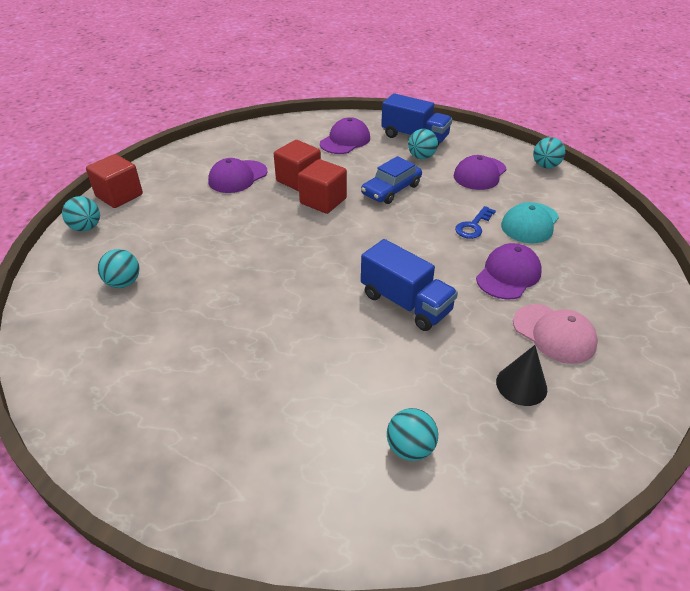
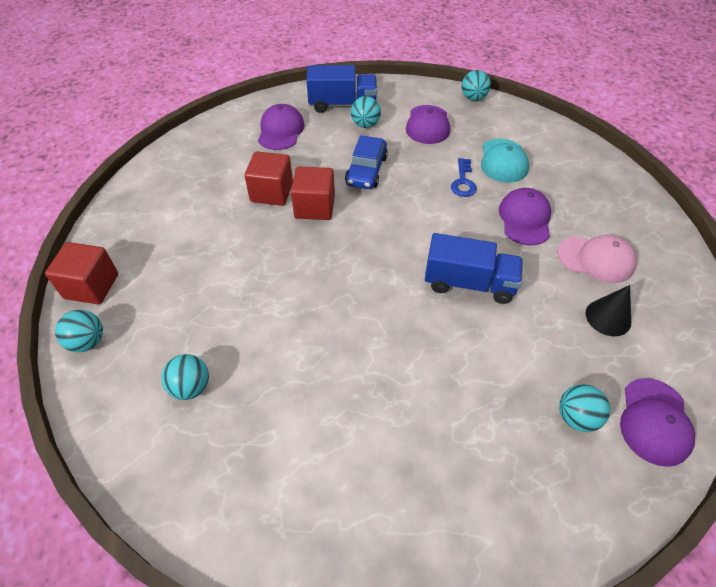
camera: 30 degrees left, 10 degrees up
purple cap [208,158,267,193] -> purple cap moved to [620,378,695,467]

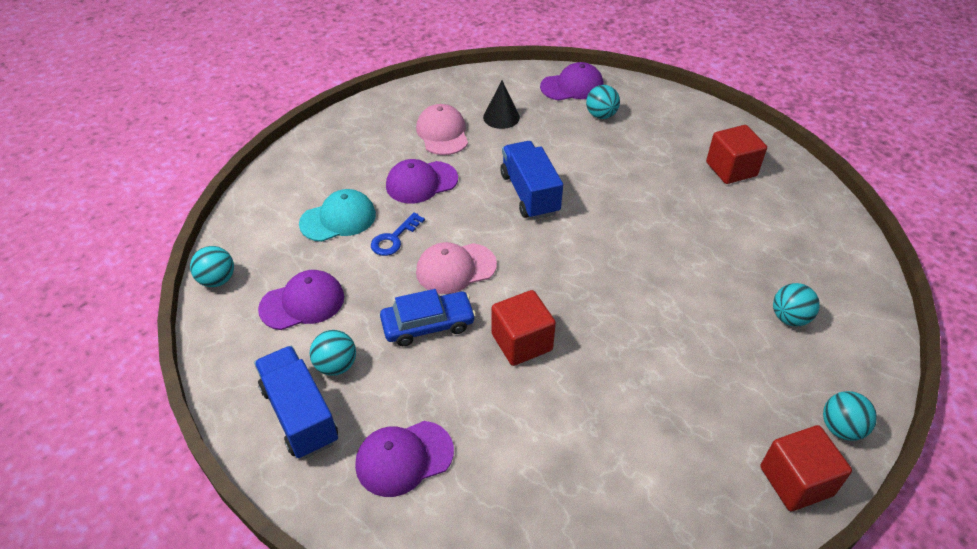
camera: 120 degrees left, 5 degrees down
red cube [245,151,293,206] -> red cube moved to [706,125,767,184]
blue key [451,158,477,197] -> blue key turned 150 degrees clockwise [371,212,425,256]
none -> pink cap [416,242,497,294]

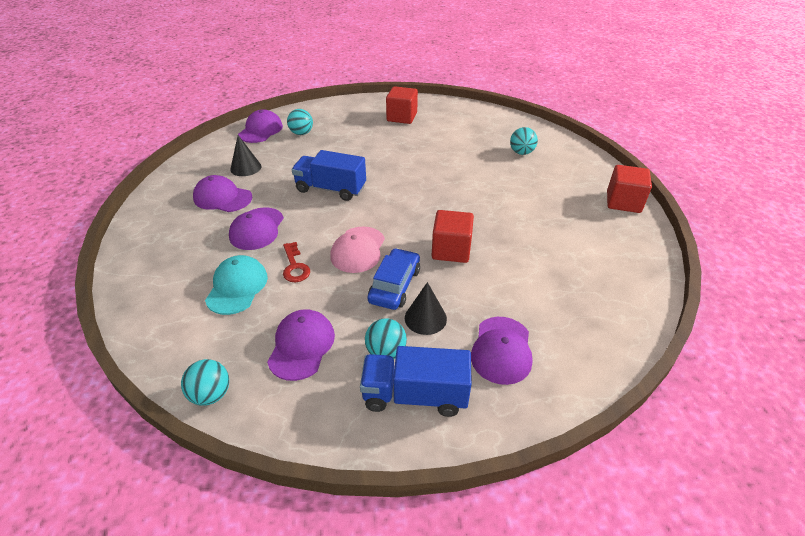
camera: 55 degrees left, 5 degrees down
blue key [371,212,425,256] -> red key [283,242,310,282]
pink cap [416,104,468,155] -> purple cap [193,175,253,212]
turquoise ball [823,391,877,441] -> none
none -> black cone [405,282,447,335]

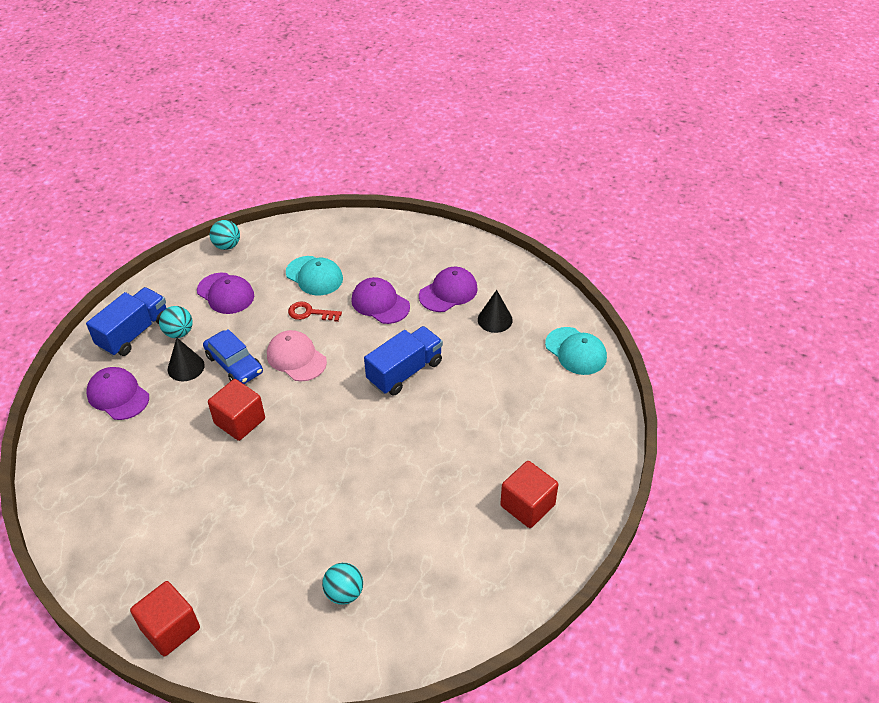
camera: 120 degrees right, 5 degrees up
purple cap [238,109,283,143] -> turquoise cap [545,327,607,375]
turquoise ball [287,109,313,135] -> none

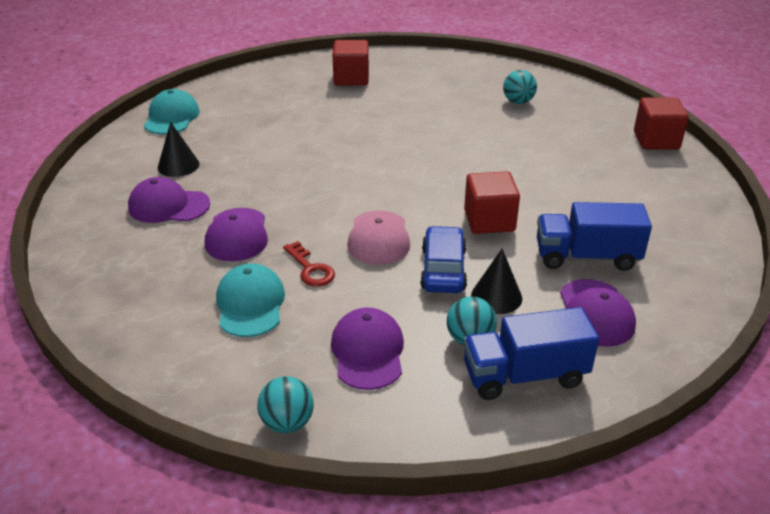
camera: 135 degrees left, 10 degrees down
blue truck [364,326,443,396] -> blue truck moved to [537,202,652,271]

